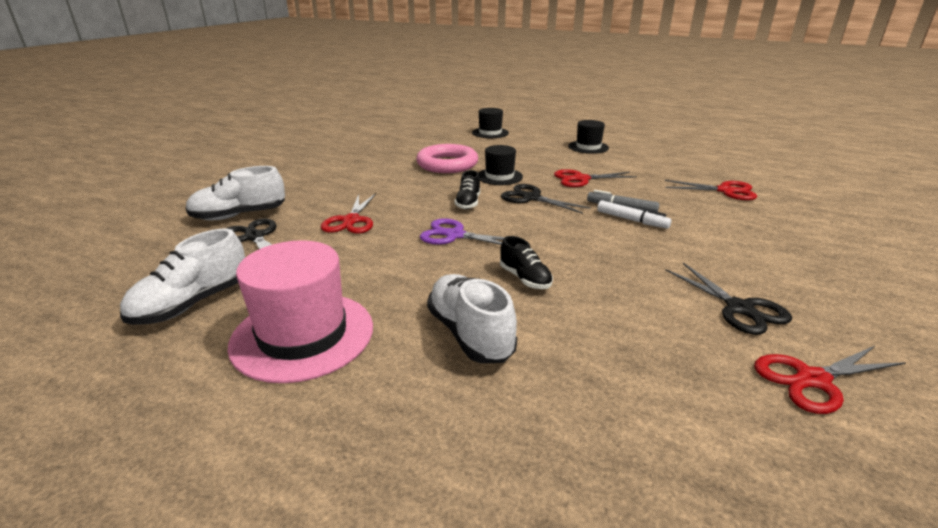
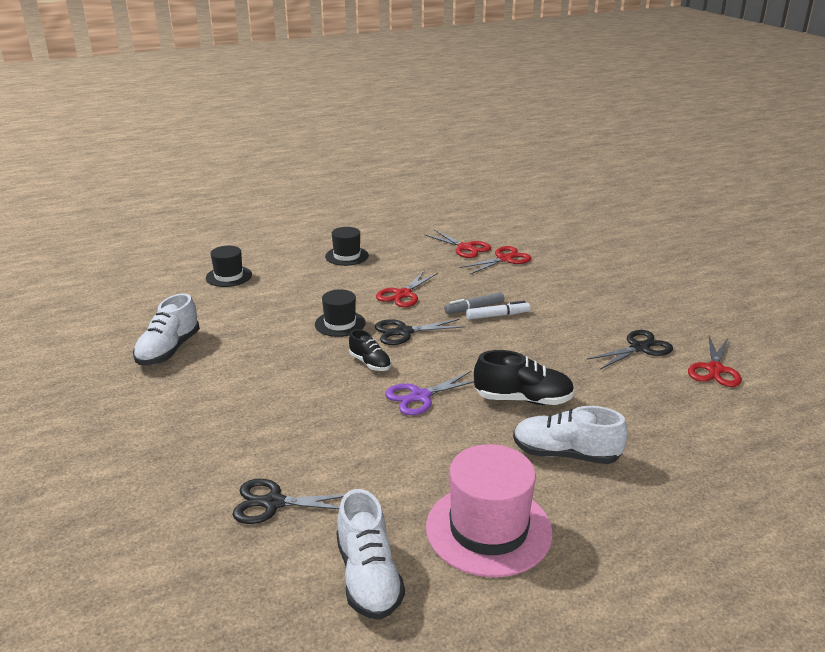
camera: 50 degrees left, 0 degrees up
white shoe [186,166,285,220] -> white shoe moved to [133,293,200,365]
red scissors [321,193,376,234] -> red scissors moved to [425,230,491,258]
pink ring [416,144,478,173] -> none
black shoe [500,236,553,289] -> black shoe [474,350,575,405], size x1.64
black scissors [665,263,792,335] -> black scissors turned 45 degrees counterclockwise [587,330,673,369]

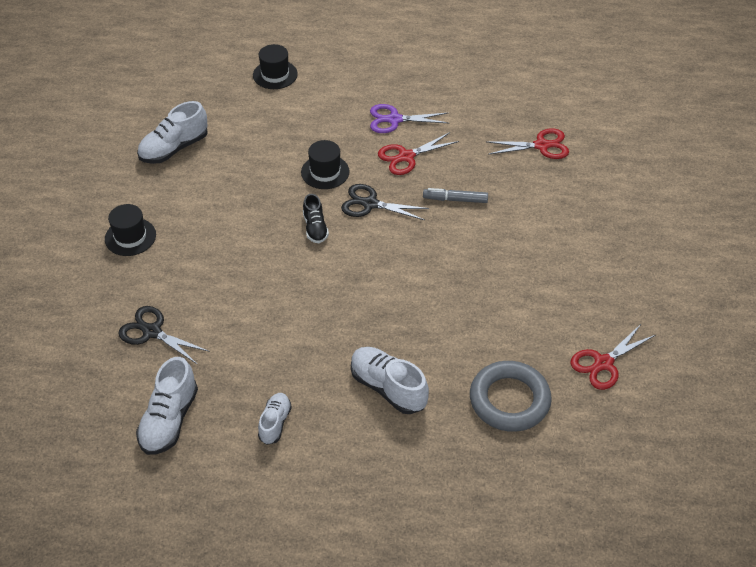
camera: 30 degrees right, 20 degrees up
black hat [325,227,369,266] -> black hat moved to [105,204,156,256]
purple scissors [385,371,474,415] -> purple scissors moved to [370,104,448,133]
red scissors [425,230,491,258] -> none
pink hat [426,444,553,577] -> white shoe [258,393,292,445]
white marker [466,301,530,320] -> none
black shoe [474,350,575,405] -> none
black scissors [587,330,673,369] -> none
none -> grey ring [470,361,552,432]

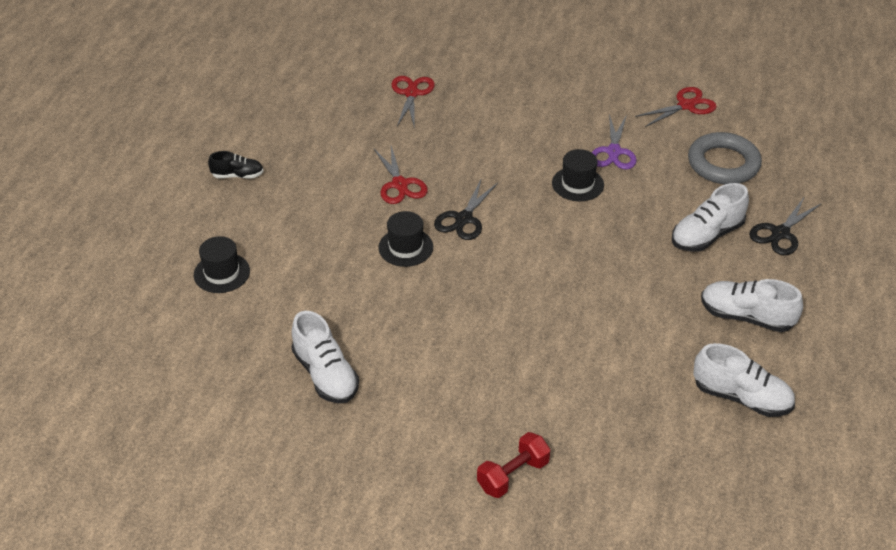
camera: 80 degrees left, 5 degrees down
black hat [105,204,156,256] -> black hat moved to [552,149,604,201]
black scissors [118,306,210,365] -> black scissors moved to [749,196,821,255]
white shoe [258,393,292,445] -> white shoe [701,279,803,332], size x1.64
black shoe [303,194,329,243] -> black shoe moved to [208,151,264,179]
purple scissors [370,104,448,133] -> purple scissors moved to [592,114,637,169]
grey marker [423,188,488,203] -> none
red scissors [570,324,655,390] -> red scissors turned 90 degrees counterclockwise [635,87,717,127]
none -> red dumbbell [477,432,550,498]

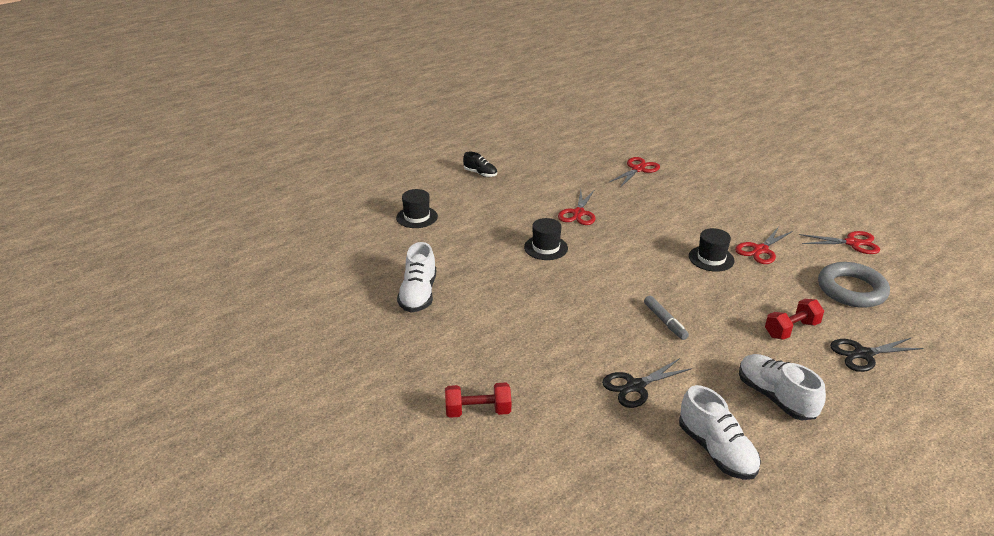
camera: 35 degrees right, 10 degrees down
black scissors [434,178,498,240] -> black scissors moved to [602,358,693,408]
purple scissors [592,114,637,169] -> red scissors [735,227,793,264]
white shoe [672,183,749,252] -> red dumbbell [765,299,824,340]
none -> grey marker [644,296,689,340]

